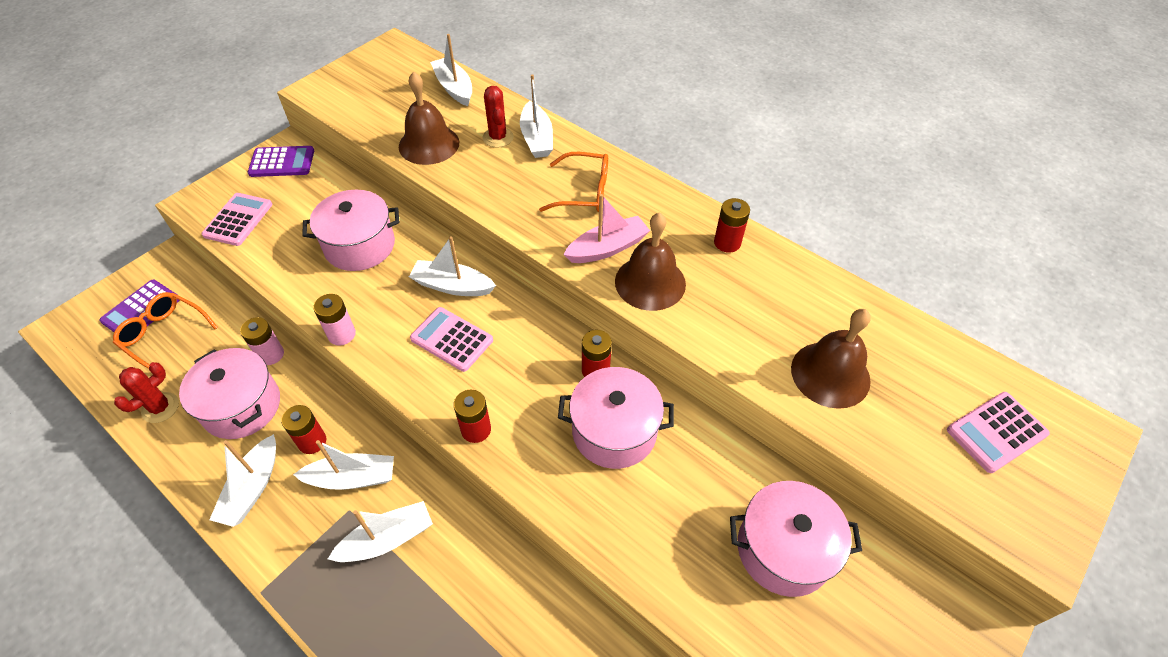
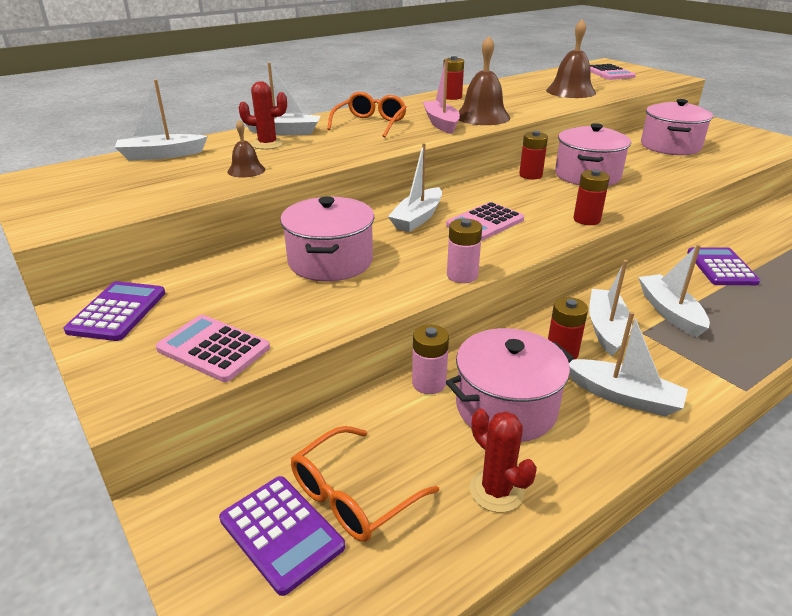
camera: 75 degrees left, 20 degrees down
brown bell [399,71,459,165] -> brown bell [228,120,265,178], size x0.54
none -> purple calculator [687,247,760,285]

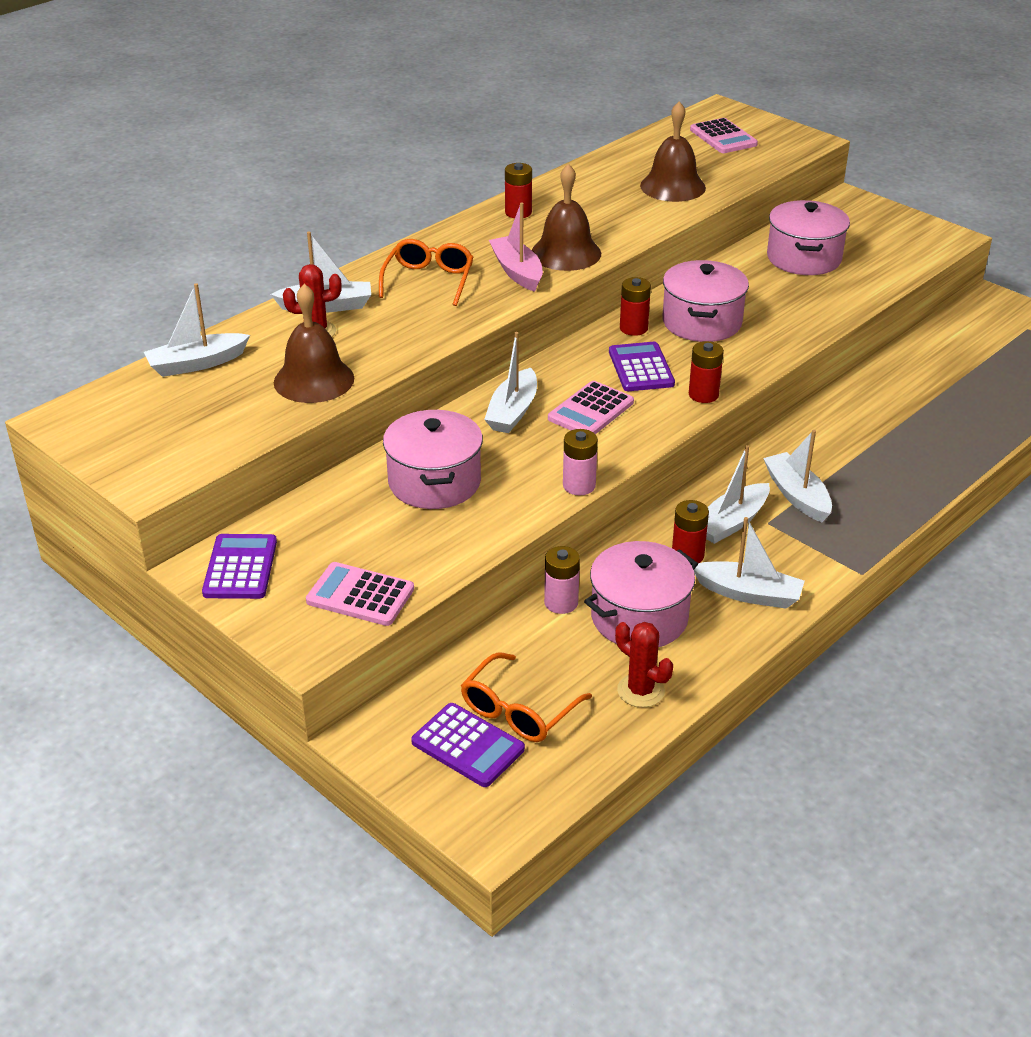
camera: 10 degrees left, 5 degrees up
brown bell [228,120,265,178] -> brown bell [274,284,354,403], size x1.85
white boat [589,260,632,356] -> white boat turned 135 degrees counterclockwise [706,445,770,544]
purple calculator [687,247,760,285] -> purple calculator moved to [609,342,675,391]

